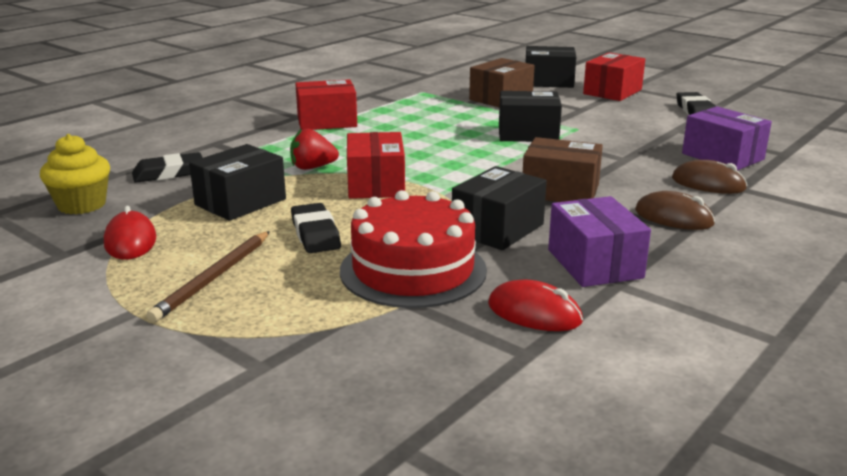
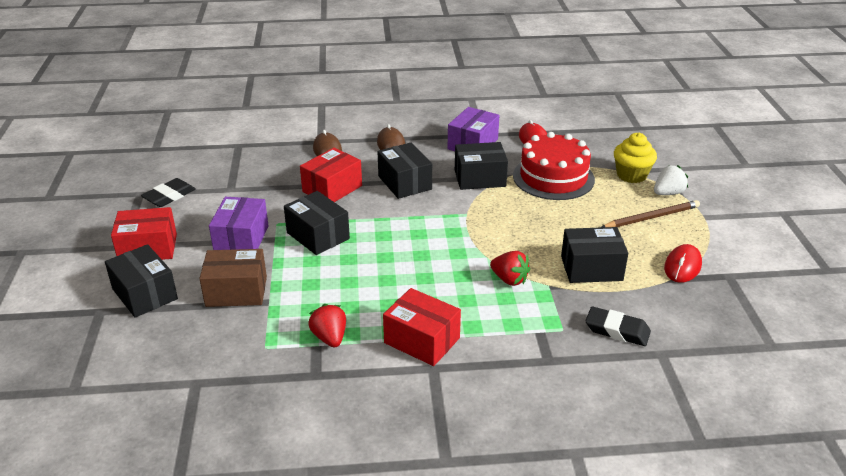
camera: 135 degrees left, 10 degrees up
yellow cupcake [40,134,110,214] -> yellow cupcake moved to [614,133,657,183]
black eraser [291,203,341,253] -> none
red box [347,132,405,199] -> red box moved to [300,148,362,202]
brown box [523,137,603,202] -> black box [377,143,432,199]
purple box [682,106,772,170] -> purple box moved to [209,197,269,250]
none -> red strawberry [308,304,346,347]
none -> white strawberry [654,165,688,195]

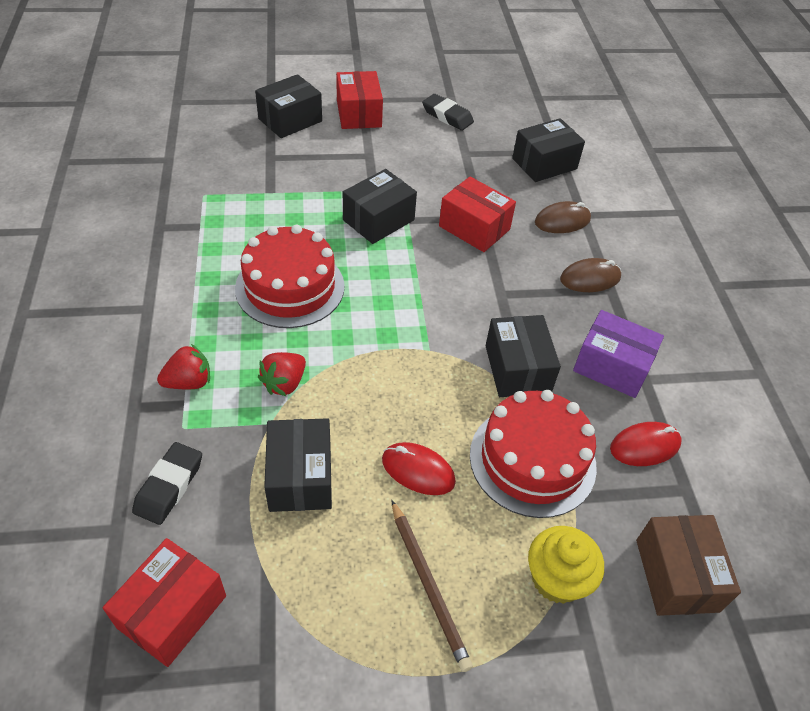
camera: 85 degrees right, 15 degrees up
brown box [199,249,267,307] -> brown box moved to [636,515,741,616]
purple box [209,197,269,250] -> none
red strawberry [308,304,346,347] -> red strawberry moved to [157,344,210,389]
black box [377,143,432,199] -> black box moved to [512,118,585,182]
red box [383,288,461,366] -> red box moved to [103,538,226,667]
white strawberry [654,165,688,195] -> none
red mouse [664,244,702,283] -> red mouse moved to [382,442,456,495]
none -> red cake [235,224,345,328]

